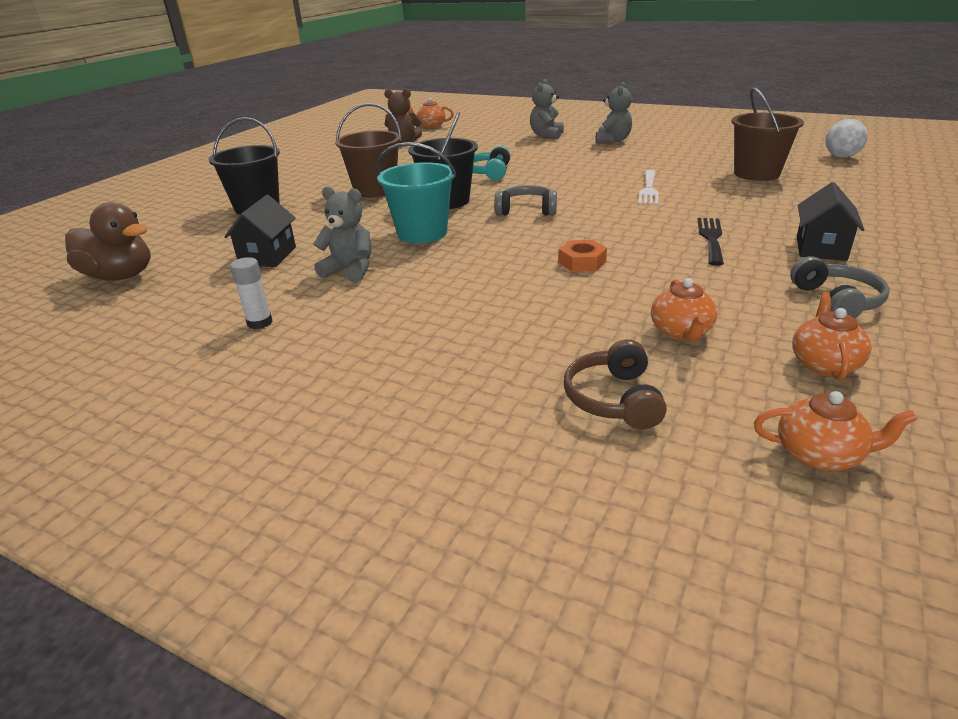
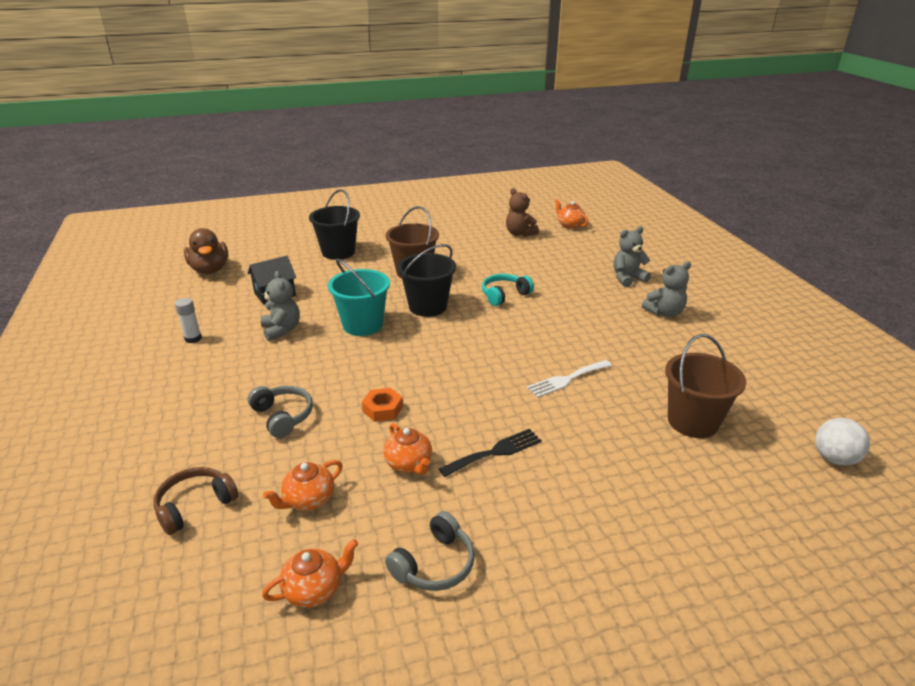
camera: 45 degrees right, 0 degrees up
grey headphones [494,185,557,216] -> grey headphones moved to [248,386,313,438]
orange teapot [754,391,918,471] -> orange teapot moved to [383,423,432,475]
black house [797,182,865,261] -> none

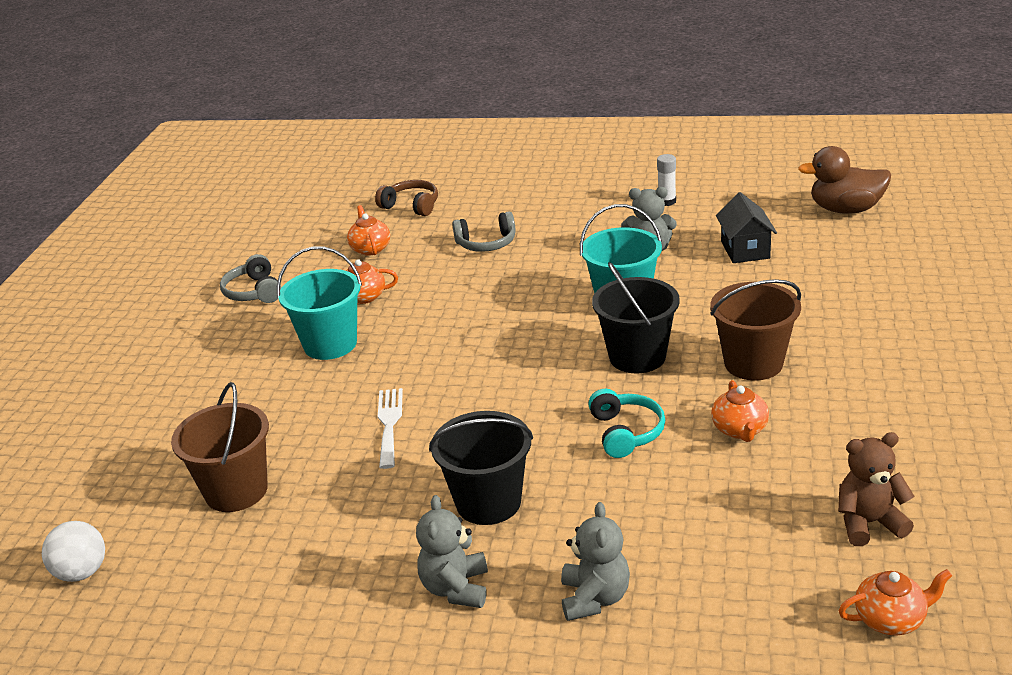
camera: 120 degrees right, 0 degrees up
brown headphones [153,467,238,535] -> brown headphones turned 45 degrees counterclockwise [375,180,438,216]
orange teapot [262,539,358,608] -> orange teapot moved to [711,380,769,442]
black bucket [309,189,360,260] -> black bucket moved to [429,411,533,525]
orange nut [362,388,403,422] -> none
black fork [439,429,542,477] -> turquoise bucket [277,246,362,360]

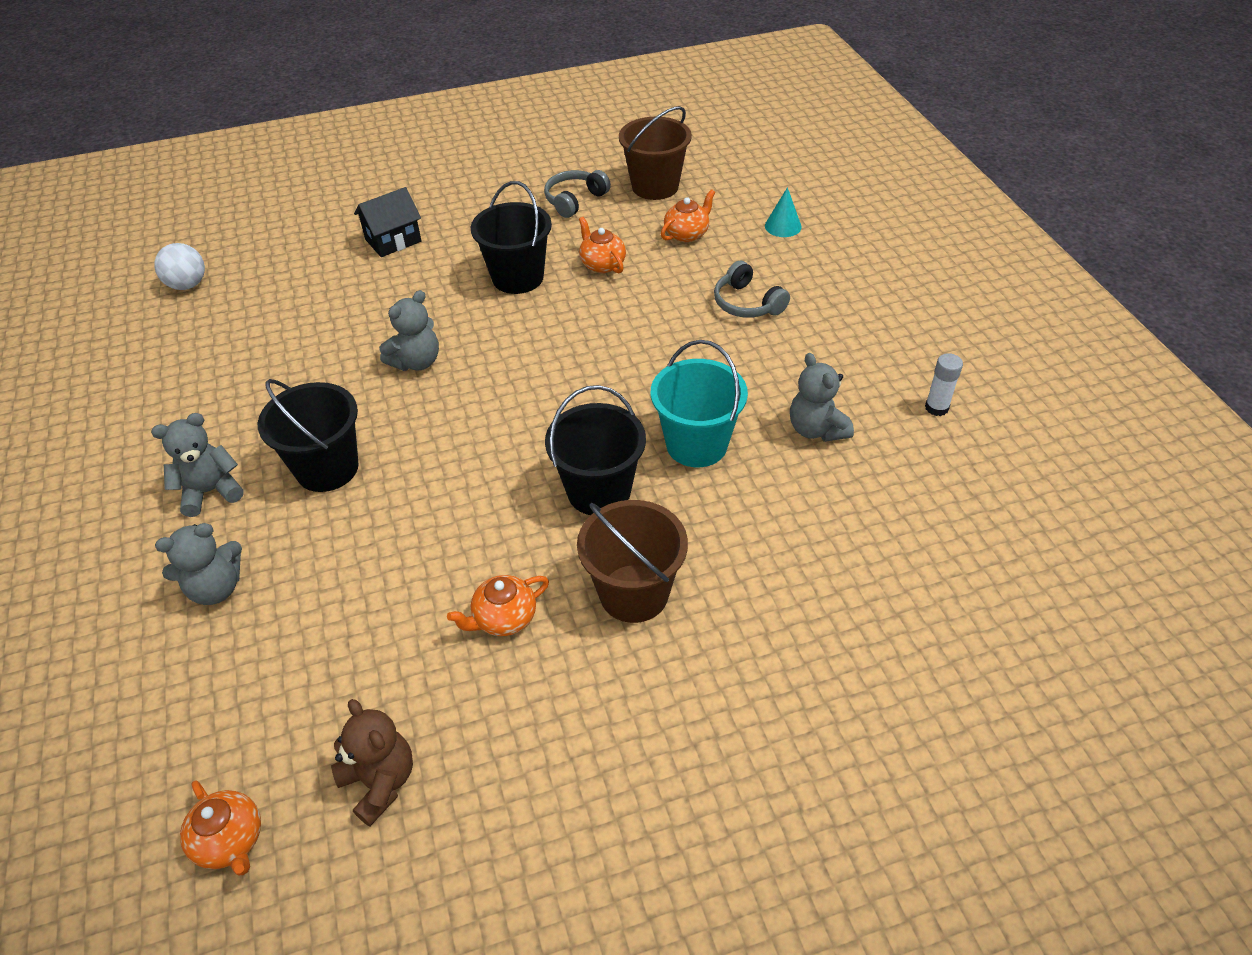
camera: 60 degrees right, 15 degrees up
brown bucket [171,382,269,512] -> brown bucket moved to [619,106,692,200]
turquoise bucket [277,246,362,360] -> black bucket [471,181,552,294]
brown headphones [375,180,438,216] -> turquoise cone [765,187,802,237]
white fork [378,388,403,469] -> grey teddy bear [379,290,439,371]
turquoise headphones [588,389,665,458] -> none
black house [716,192,777,263] -> black house moved to [354,187,421,257]
brown duck [798,146,891,214] -> none

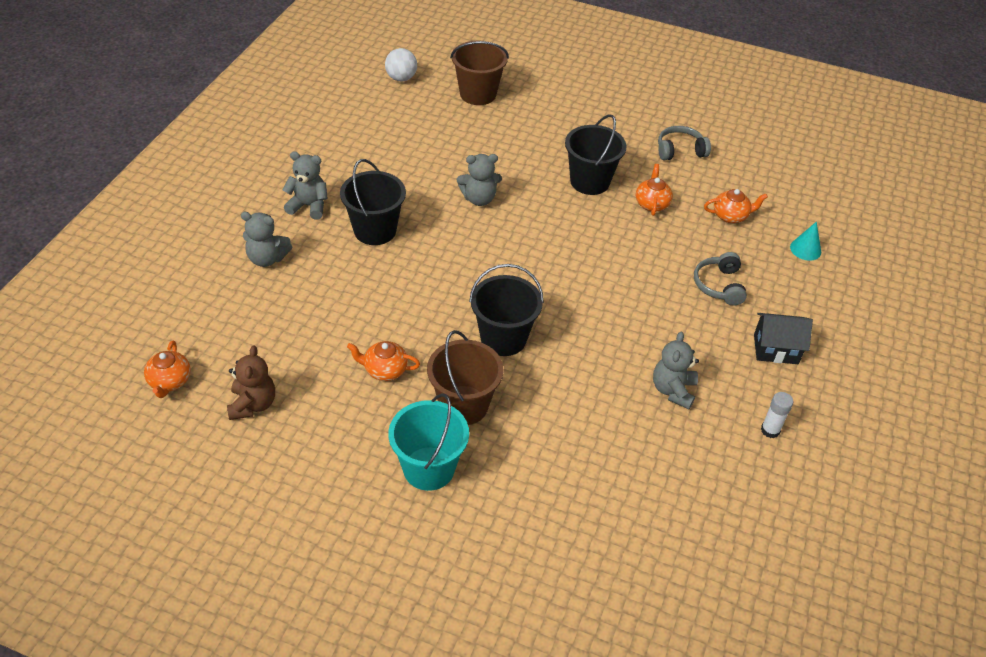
camera: 35 degrees right, 0 degrees up
black house [354,187,421,257] -> black house moved to [754,313,813,364]
brown bucket [619,106,692,200] -> brown bucket moved to [450,41,509,105]
turquoise bucket [651,340,748,467] -> turquoise bucket moved to [388,393,469,491]

